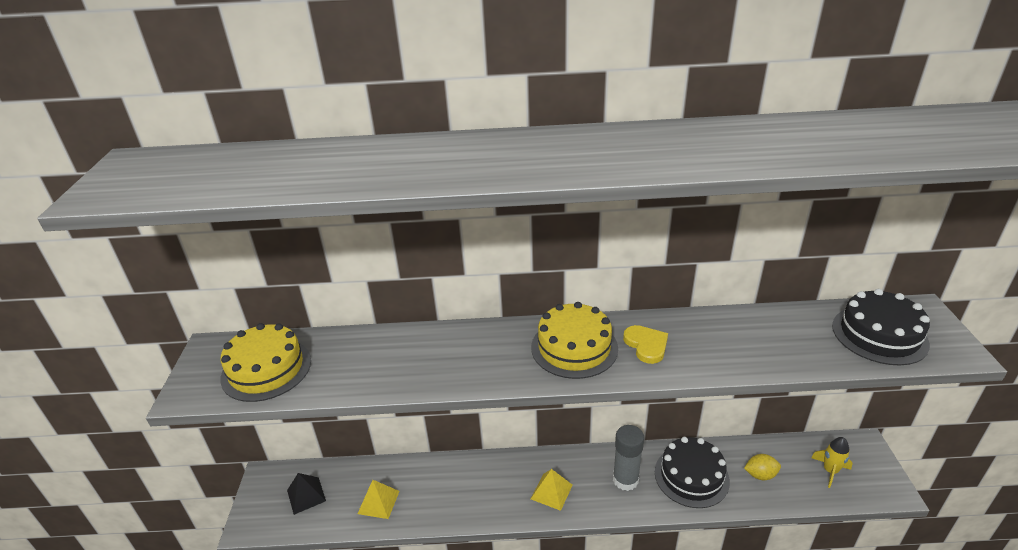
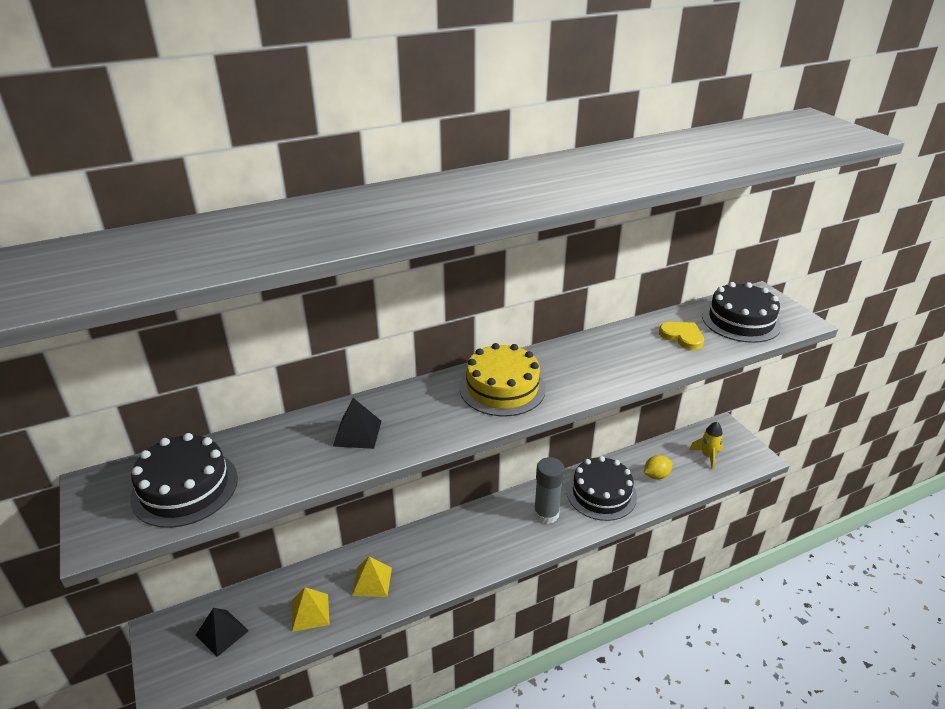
camera: 25 degrees left, 0 degrees up
yellow cake [220,323,311,402] -> black cake [130,433,238,528]
yellow pyramid [531,469,573,511] -> yellow pyramid moved to [352,556,392,597]
yellow heart [623,325,668,364] -> yellow heart moved to [659,322,704,350]
none -> black pyramid [332,398,382,449]

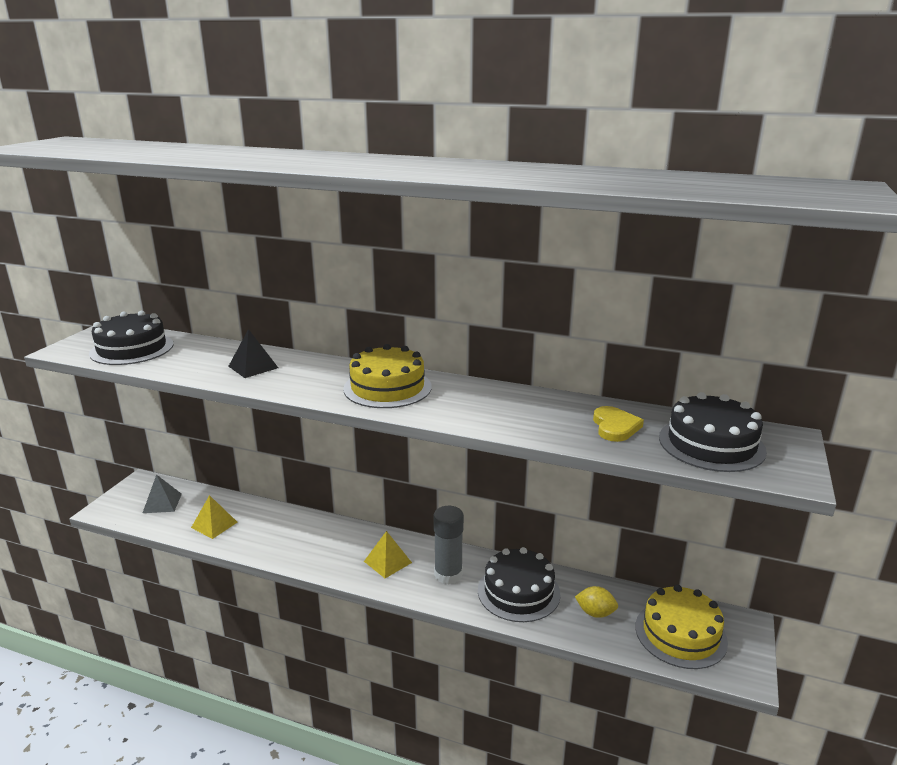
camera: 45 degrees right, 10 degrees down
black pyramid [196,608,249,657] -> grey pyramid [143,474,182,513]
yellow pyramid [352,556,392,597] -> yellow pyramid moved to [364,531,412,578]
yellow rocket [689,422,723,470] -> yellow cake [635,585,728,669]

